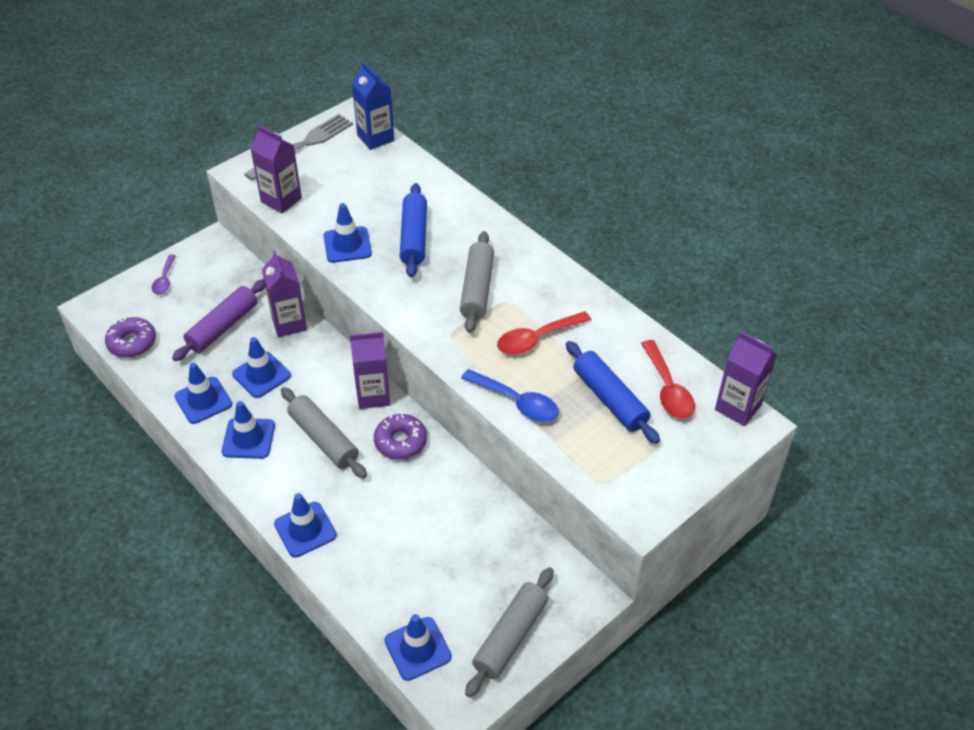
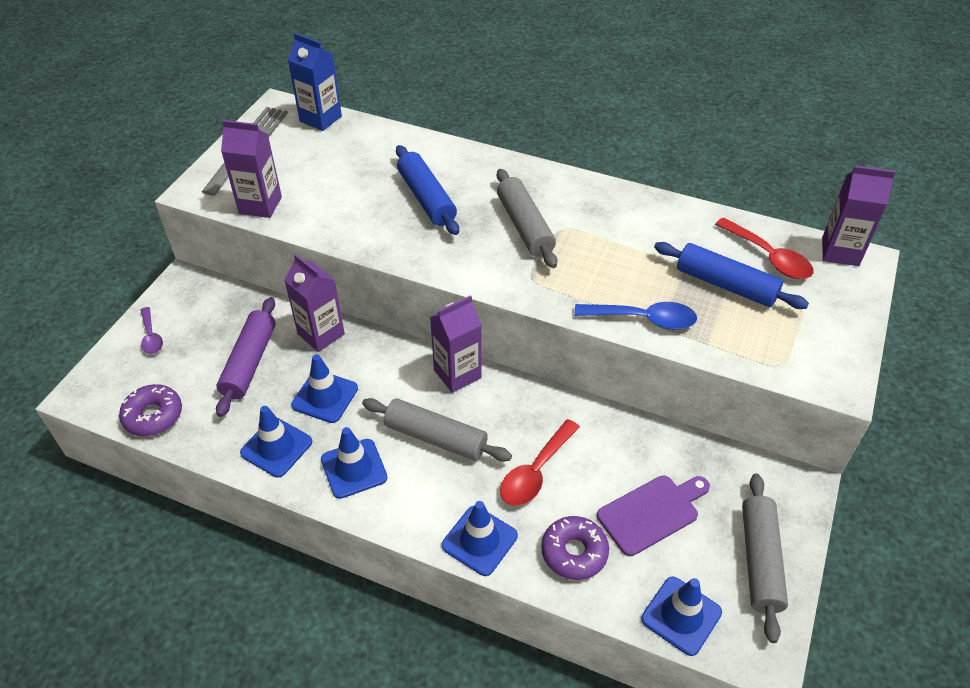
camera: 25 degrees left, 0 degrees up
blue traffic cone [323,203,372,263] -> none
purple donut [374,414,427,460] -> purple donut moved to [541,516,609,580]
red spoon [497,311,591,355] -> red spoon moved to [500,419,580,506]
none -> purple cutting board [597,475,710,556]

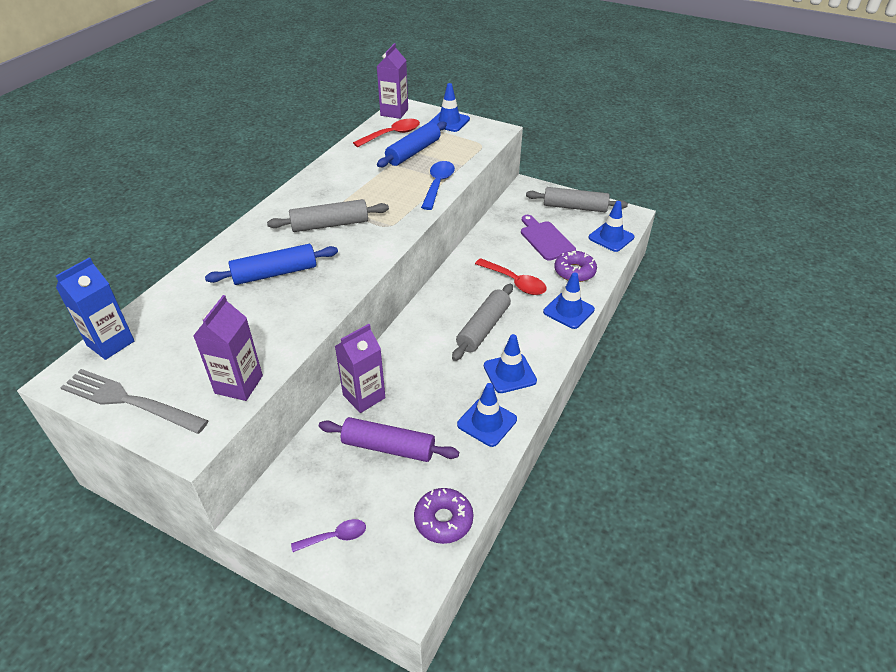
camera: 85 degrees left, 5 degrees down
blue traffic cone [291,354,358,423] -> blue traffic cone moved to [430,83,470,132]
purple carton [430,295,482,393] -> none

